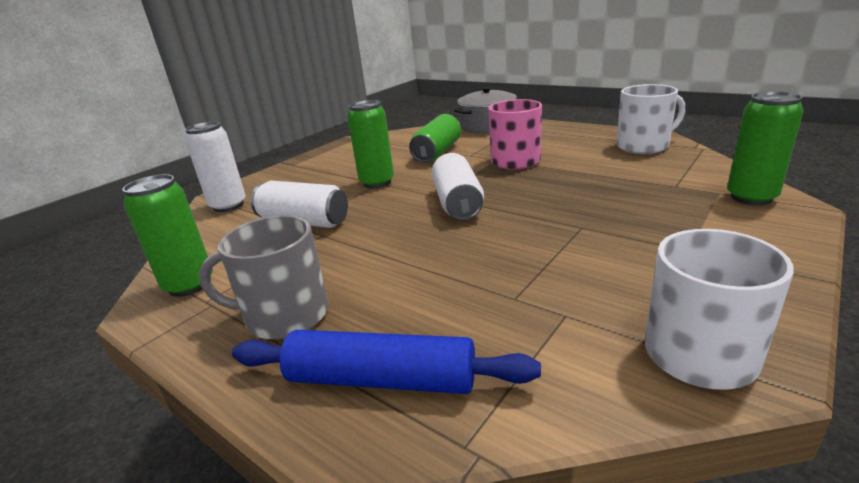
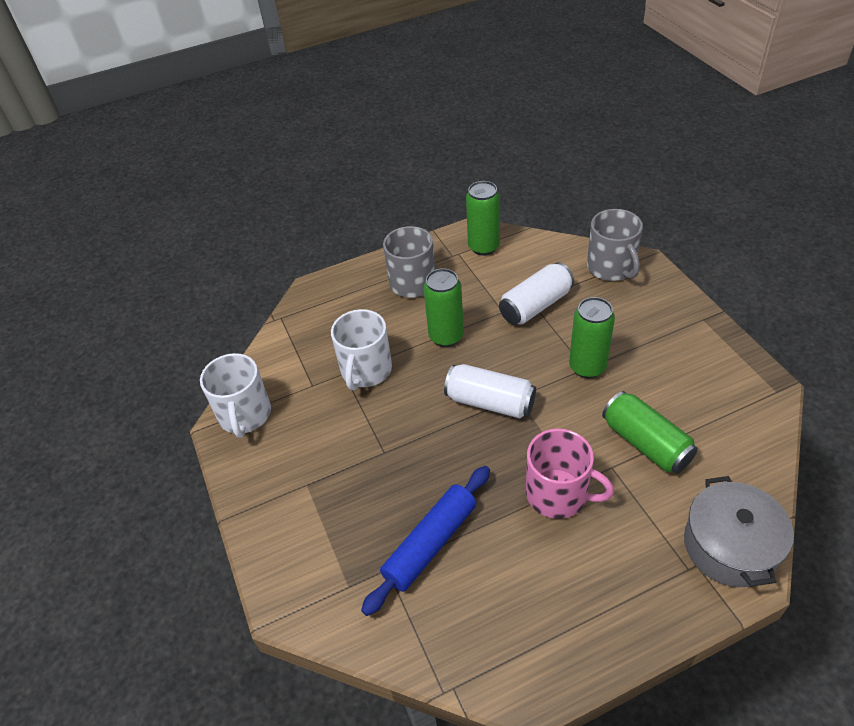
camera: 120 degrees right, 20 degrees up
white can [185,121,246,212] -> grey mug [587,209,643,281]
blue rolling pin [232,330,541,394] -> blue rolling pin moved to [361,466,490,616]
white mug [616,84,685,154] -> white mug moved to [331,309,392,390]
green can [727,91,804,205] -> green can moved to [424,268,464,347]

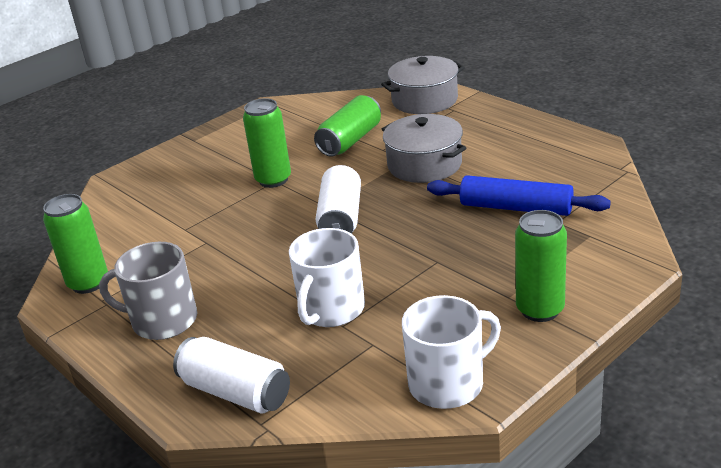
camera: 110 degrees left, 15 degrees down
white mug [331,309,392,390] -> white mug turned 120 degrees clockwise [289,228,365,327]
green can [424,268,464,347] -> green can moved to [515,210,567,322]
white can [499,262,574,325] -> white can moved to [173,337,290,414]
pink mug [526,429,614,519] -> grey pot [382,114,466,183]
grey mug [587,209,643,281] -> none

